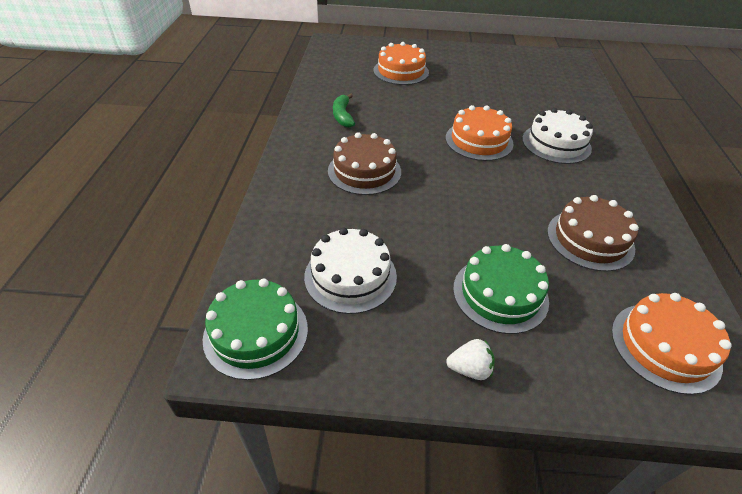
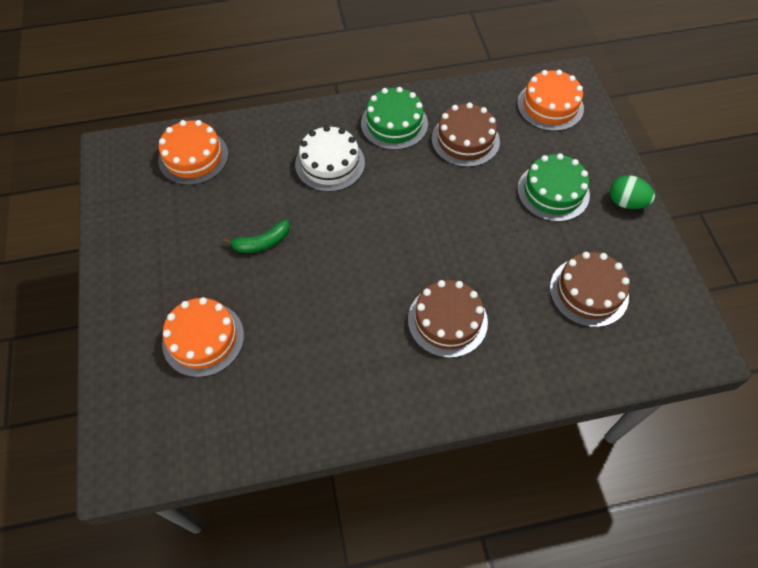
camera: 105 degrees left, 15 degrees up
green cake [203,278,308,380] -> green cake moved to [361,87,428,150]
white cake [304,227,397,314] -> brown cake [550,252,630,327]
green banana [333,93,355,128] -> green banana moved to [223,219,290,253]
orange cake [446,105,514,161] -> orange cake moved to [158,120,228,185]
white strawberry [446,339,495,380] -> green egg [610,175,655,209]

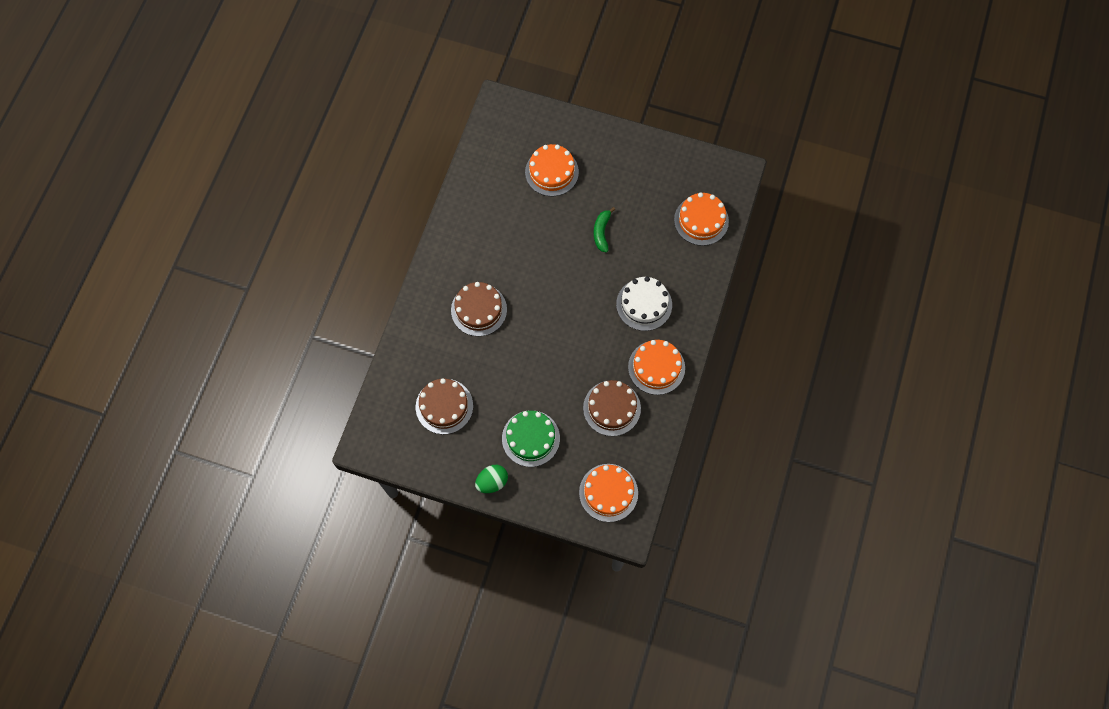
camera: 120 degrees right, 10 degrees up
green cake [361,87,428,150] -> orange cake [628,340,685,395]

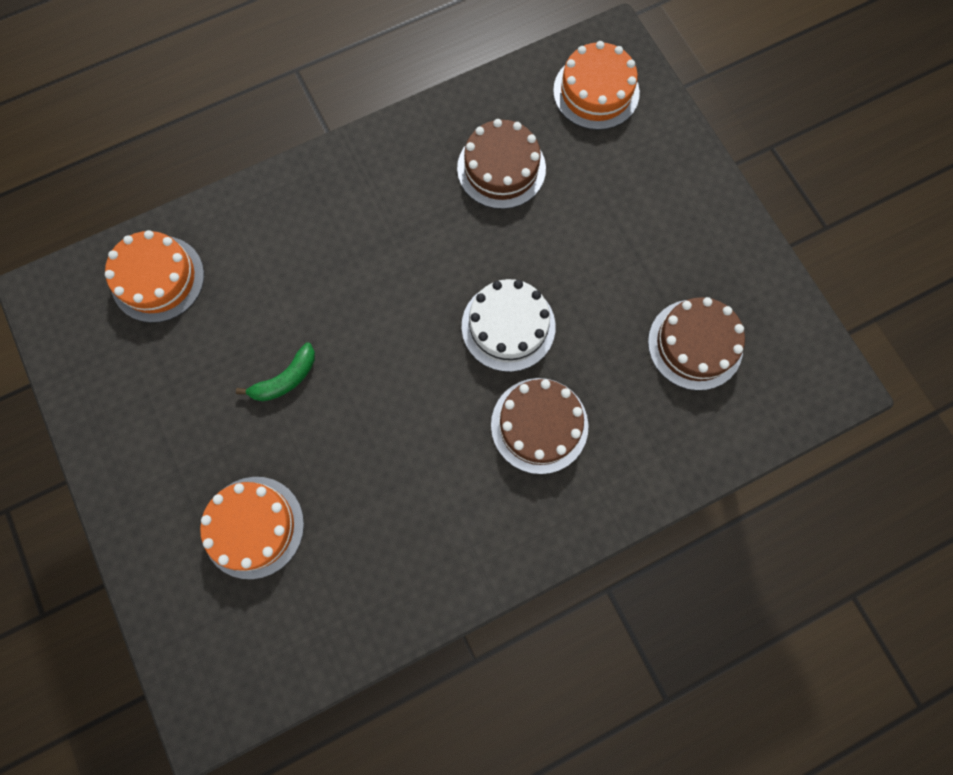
camera: 135 degrees left, 5 degrees up
green egg [475,465,508,493] -> none
green cake [502,410,560,467] -> none
white cake [616,277,672,331] -> white cake moved to [462,279,556,372]
orange cake [628,340,685,395] -> none

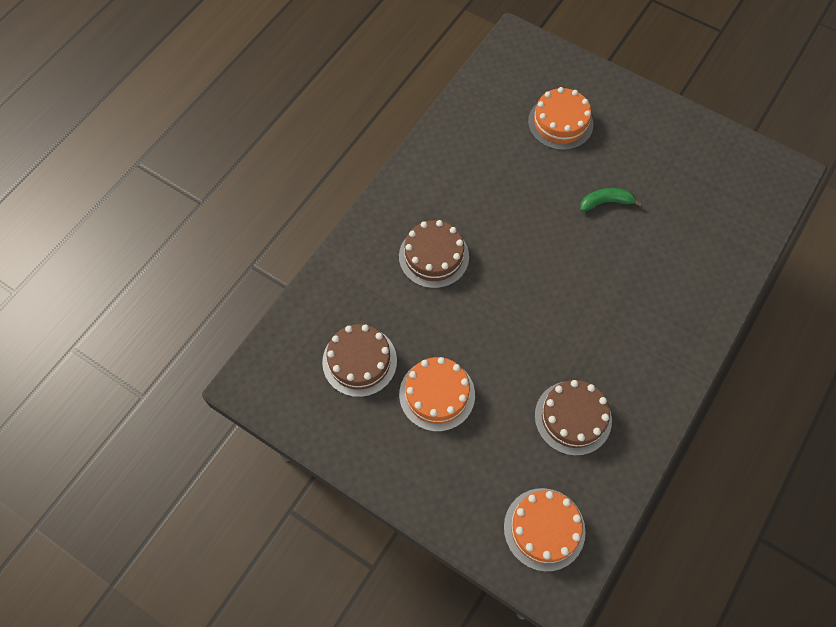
camera: 150 degrees right, 10 degrees down
orange cake [105,230,204,323] -> orange cake moved to [399,357,475,432]
green banana [236,342,315,401] -> green banana turned 60 degrees clockwise [580,188,642,212]
white cake [462,279,556,372] -> none

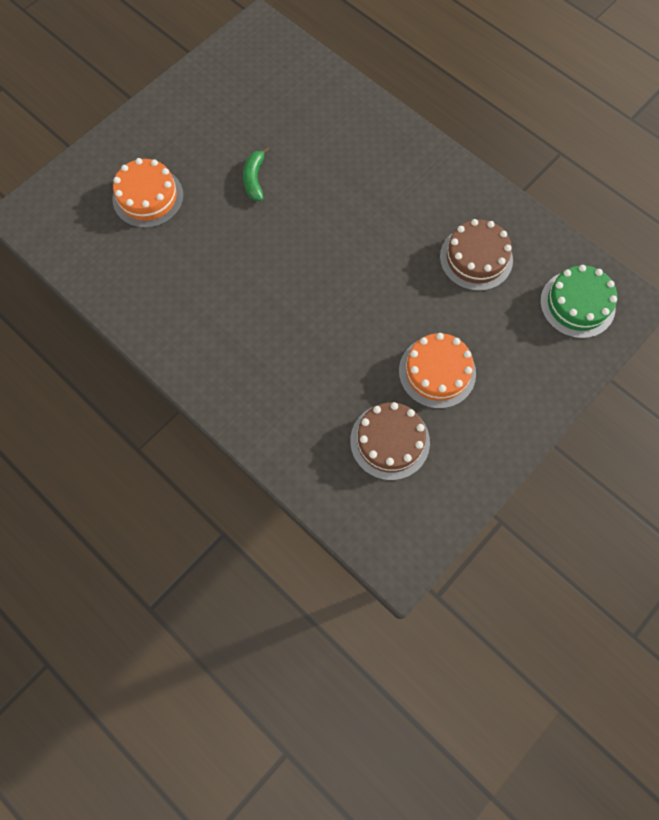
camera: 80 degrees left, 5 degrees up
brown cake [399,220,469,288] -> none
orange cake [504,488,586,572] -> green cake [540,265,617,338]

